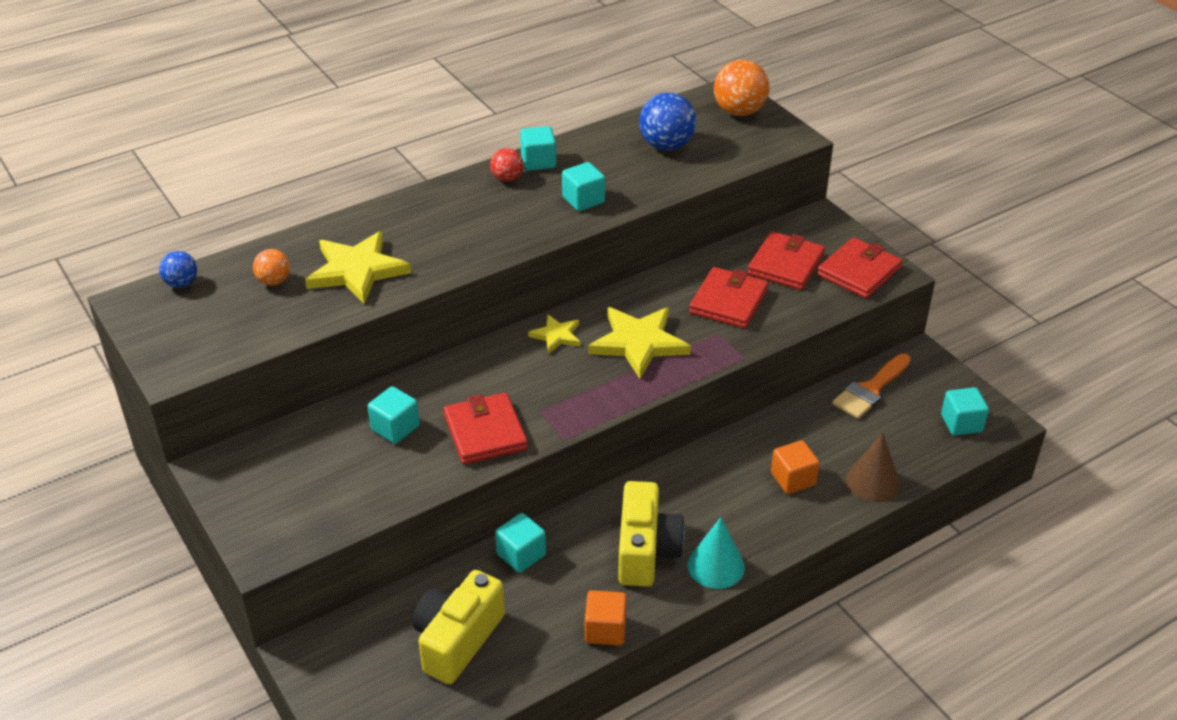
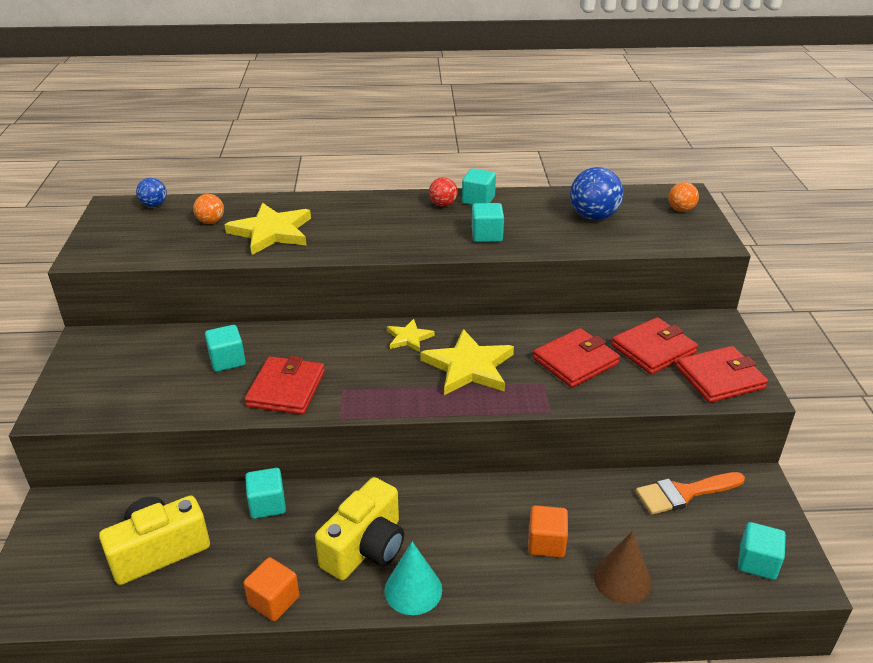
camera: 30 degrees right, 5 degrees down
orange ball [714,60,770,116] -> orange ball [668,182,699,212], size x0.57

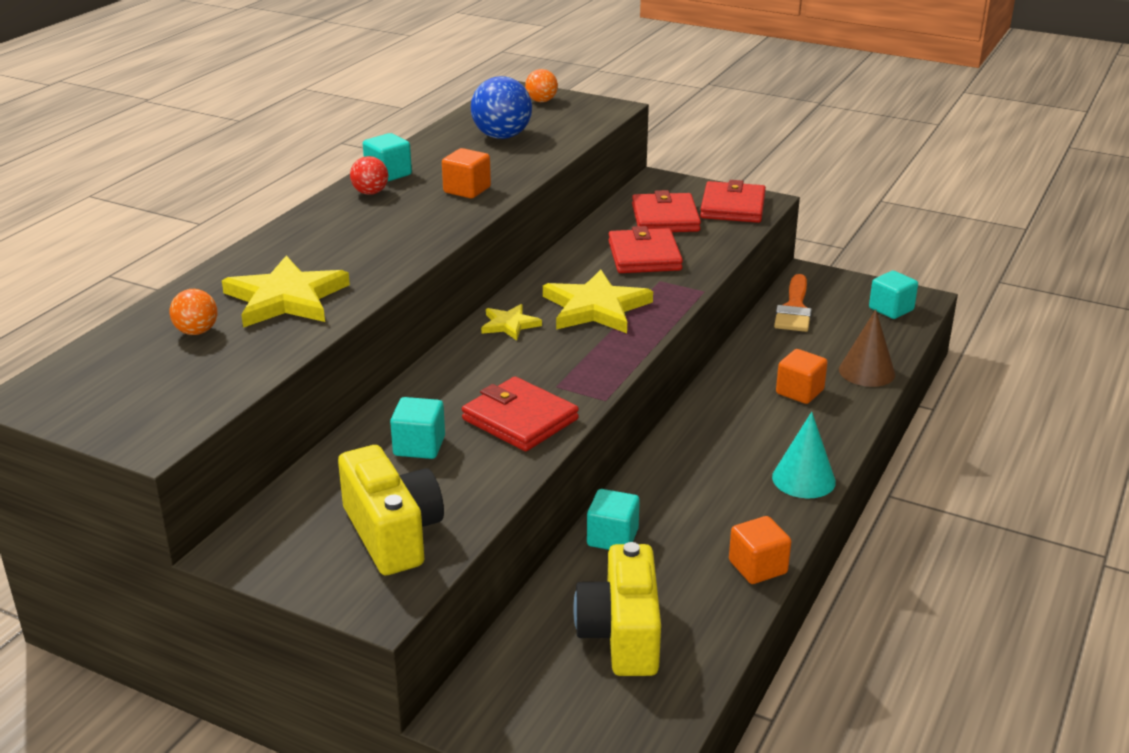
camera: 60 degrees left, 5 degrees down
blue ball [136,178,167,207] -> none
yellow camera [315,477,404,580] -> yellow camera moved to [338,445,444,575]
turquoise cube [472,203,504,242] -> orange cube [442,148,491,198]

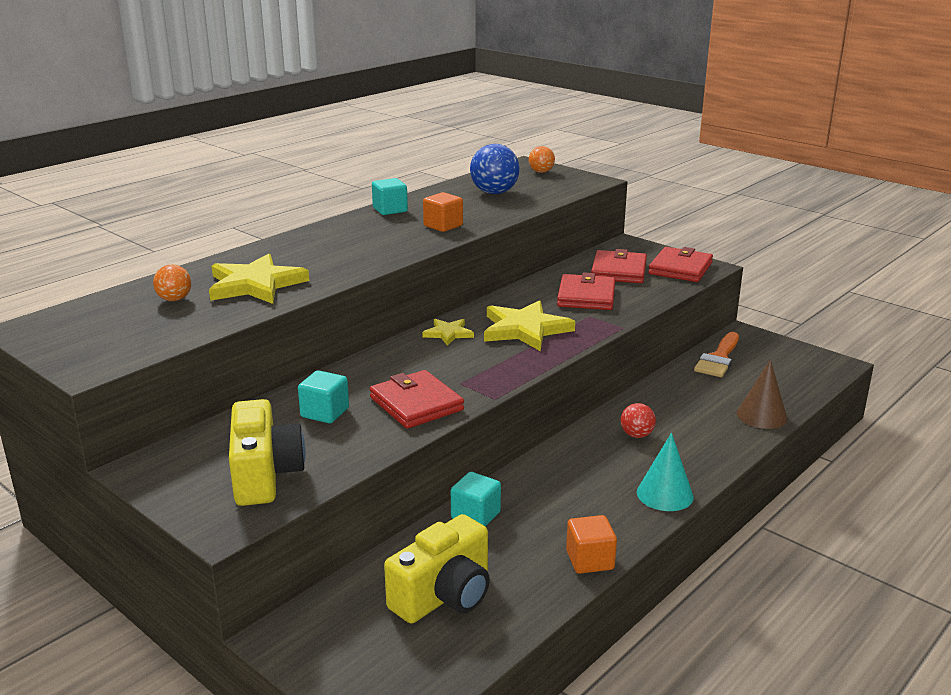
camera: 15 degrees right, 5 degrees down
red ball [350,156,388,195] -> red ball moved to [621,403,656,438]
yellow camera [573,542,661,676] -> yellow camera turned 150 degrees counterclockwise [384,514,490,624]
orange cube [776,349,828,404] -> none
turquoise cube [869,271,918,319] -> none

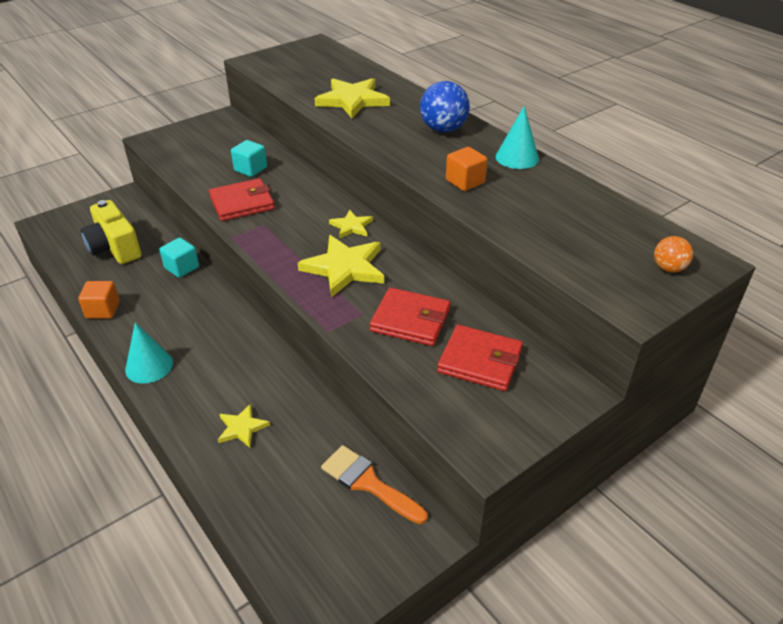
camera: 100 degrees right, 15 degrees up
orange ball [153,264,191,301] -> none
yellow camera [229,399,306,506] -> none
turquoise cube [372,178,408,215] -> turquoise cone [496,106,539,169]
blue ball [470,144,520,194] -> blue ball moved to [420,81,470,133]
red ball [621,403,656,438] -> none
red wallet [649,247,713,282] -> none
brown cone [737,359,788,429] -> none
none -> yellow star [218,404,270,448]

